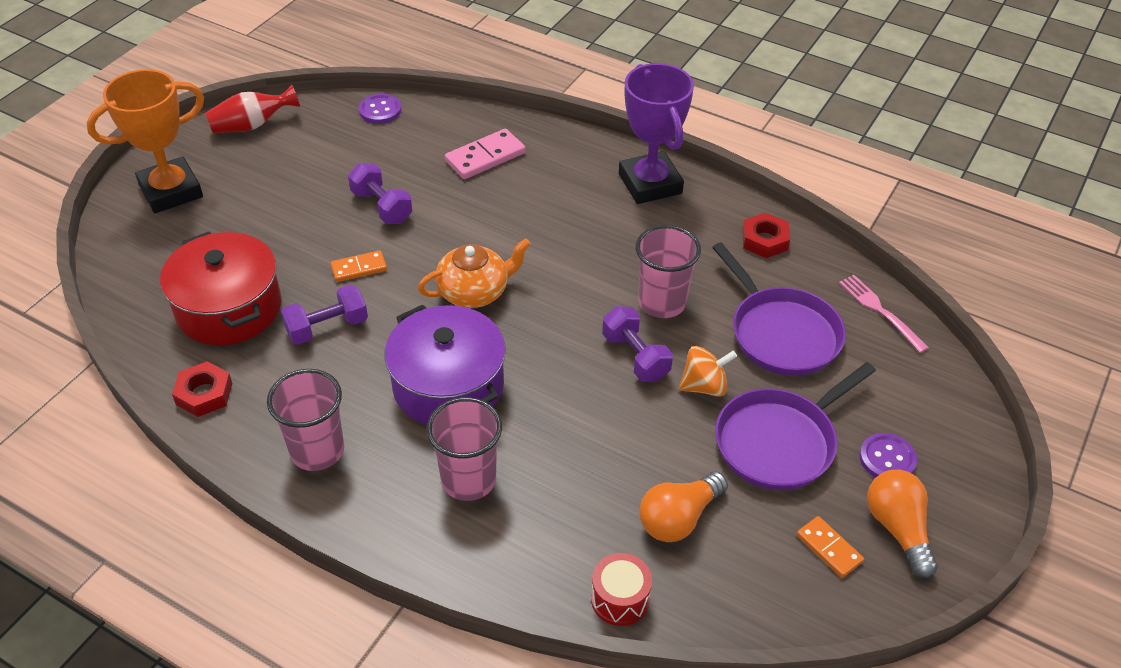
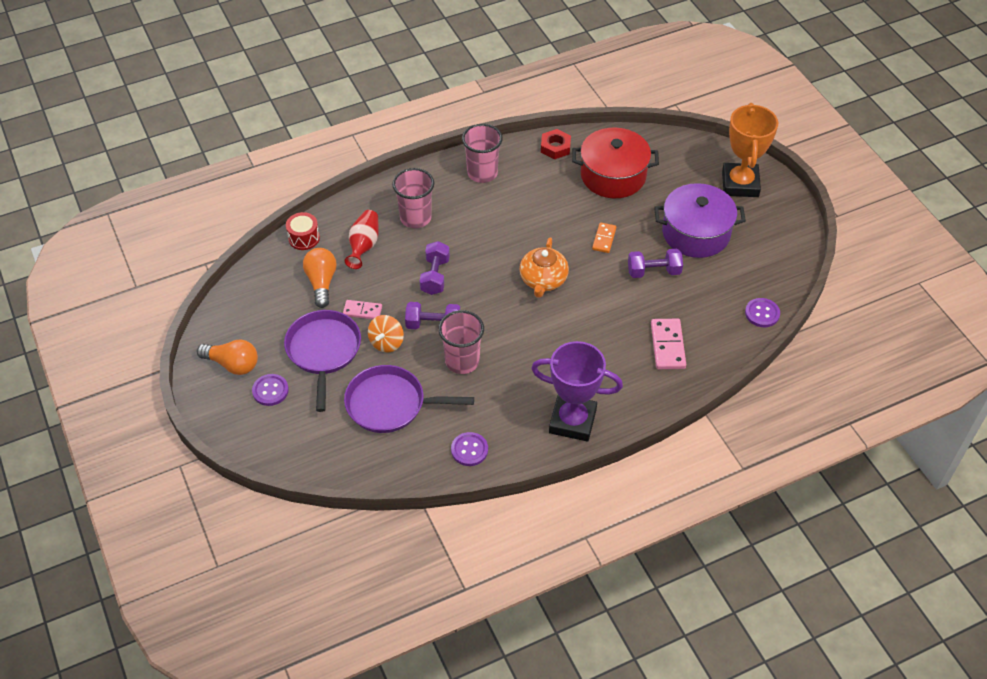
camera: 125 degrees right, 5 degrees up
red vase [205,85,300,133] -> red vase moved to [345,210,379,269]
purple dumbbell [281,284,368,345] -> purple dumbbell moved to [419,241,450,295]
purple pot [385,305,506,425] -> purple pot moved to [654,183,746,258]
red nut [742,212,790,258] -> purple button [451,432,488,466]
orange domino [797,516,864,578] -> none
pink fork [839,275,929,353] -> none
none -> pink domino [343,300,382,319]

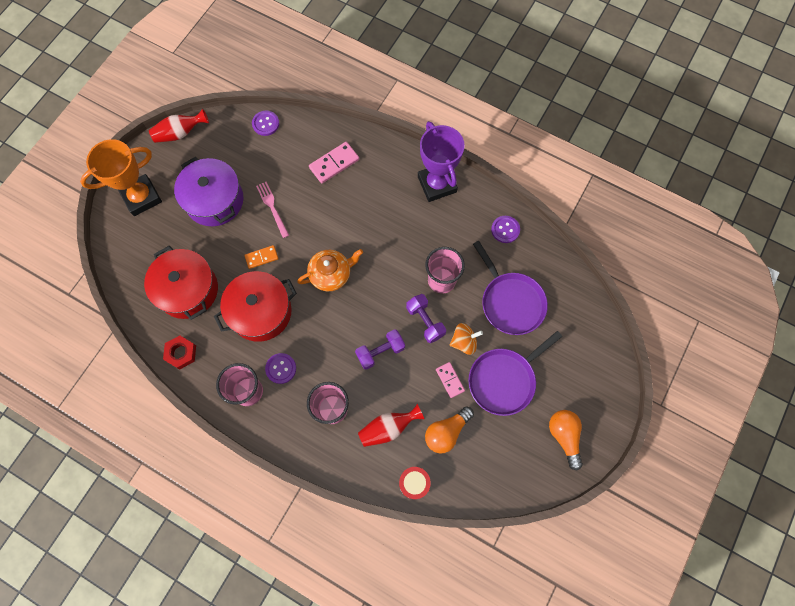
camera: 125 degrees left, 20 degrees up
purple button [252,374,289,406] -> purple button moved to [265,353,296,384]
purple dumbbell [628,249,683,278] -> pink fork [256,182,289,238]
none -> red vase [149,109,209,143]
none -> red pot [214,271,297,342]

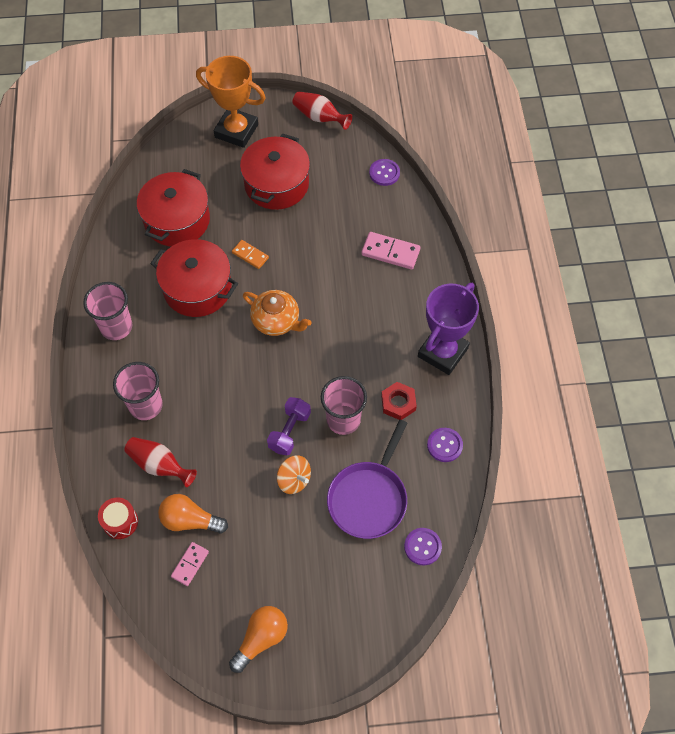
camera: 55 degrees right, 10 degrees down
red nut [163,336,196,369] -> red nut moved to [381,382,417,420]
purple pot [174,157,243,226] -> red pot [240,134,310,210]
pink fork [256,182,289,238] -> none
purple button [265,353,296,384] -> purple button moved to [404,528,442,565]
purple dumbbell [355,329,405,370] -> none
pink domino [436,362,465,398] -> pink domino moved to [171,542,209,586]
purple pan [468,331,562,416] -> none

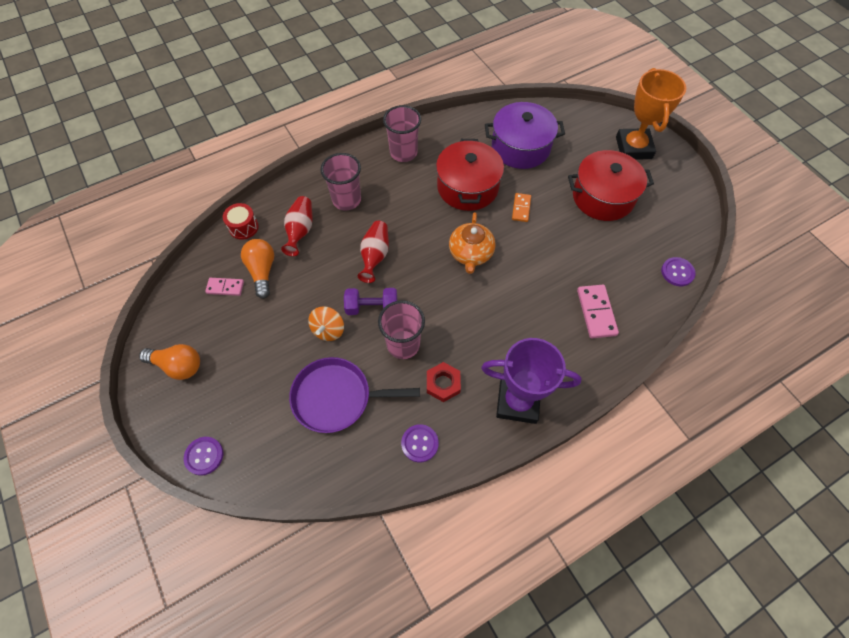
camera: 65 degrees right, 0 degrees up
red pot [137,169,210,246] -> purple pot [485,102,565,169]
red vase [293,92,352,130] -> red vase moved to [358,221,389,283]
purple button [404,528,442,565] -> purple button moved to [184,437,223,475]

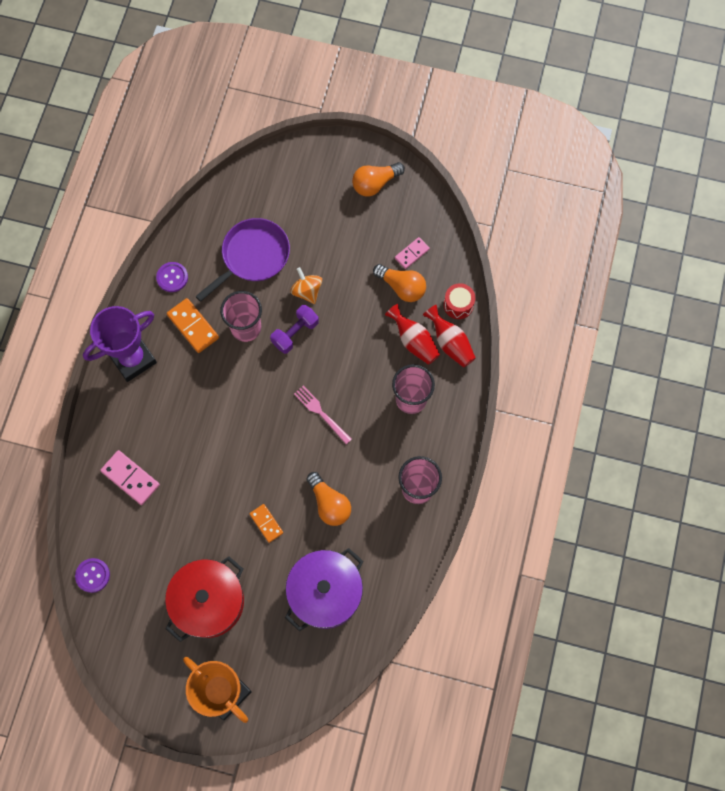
camera: 135 degrees right, 10 degrees up
purple button [184,437,223,475] -> none
red vase [358,221,389,283] -> red vase moved to [423,305,476,367]
red nut [427,362,461,402] -> orange domino [167,298,219,353]
red pot [436,139,504,211] -> orange light bulb [307,472,351,526]
orange teapot [449,212,496,274] -> none
none -> pink fork [294,386,352,444]

